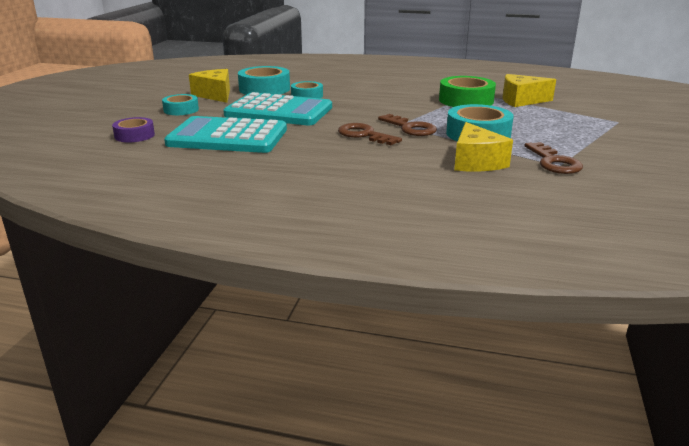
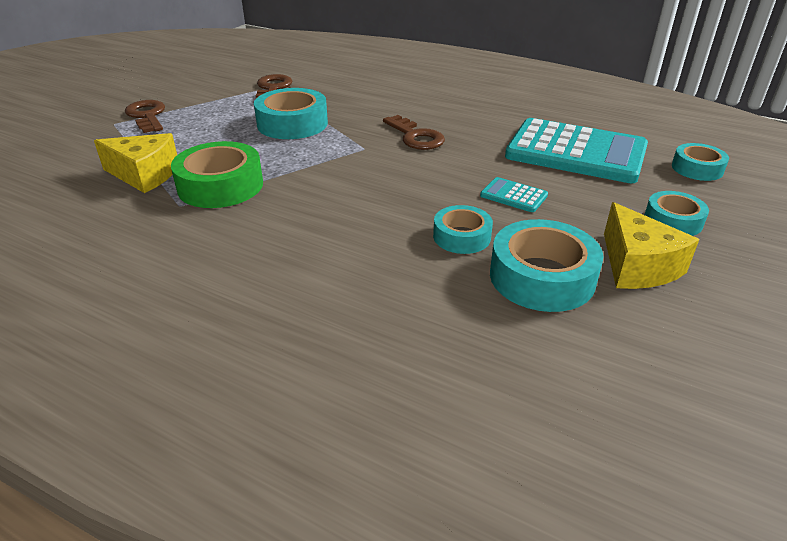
camera: 165 degrees left, 10 degrees up
purple tape [112,117,155,142] -> turquoise tape [672,143,729,181]
turquoise calculator [223,92,332,125] -> turquoise calculator [480,177,548,212], size x0.41
brown key [378,114,437,136] -> brown key moved to [125,100,165,133]
yellow cheese [454,122,513,172] -> none

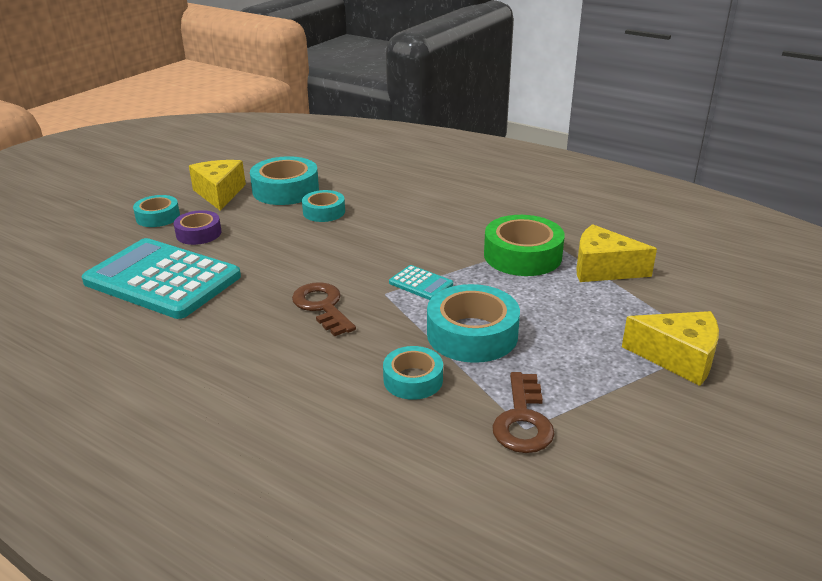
camera: 175 degrees left, 5 degrees down
brown key [125,100,165,133] -> yellow cheese [622,311,719,386]
turquoise calculator [480,177,548,212] -> turquoise calculator moved to [389,265,453,300]
turquoise tape [672,143,729,181] -> turquoise tape moved to [383,346,443,400]
none -> purple tape [174,210,221,245]

